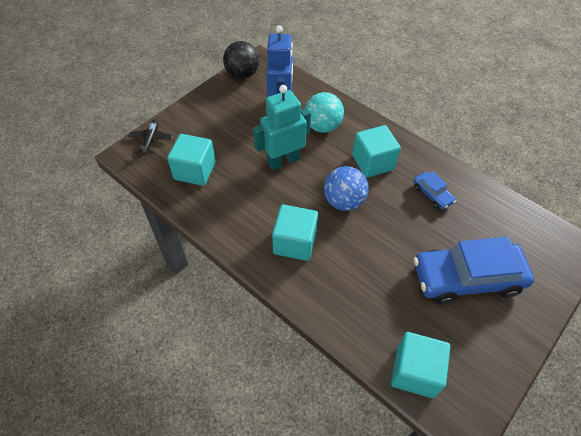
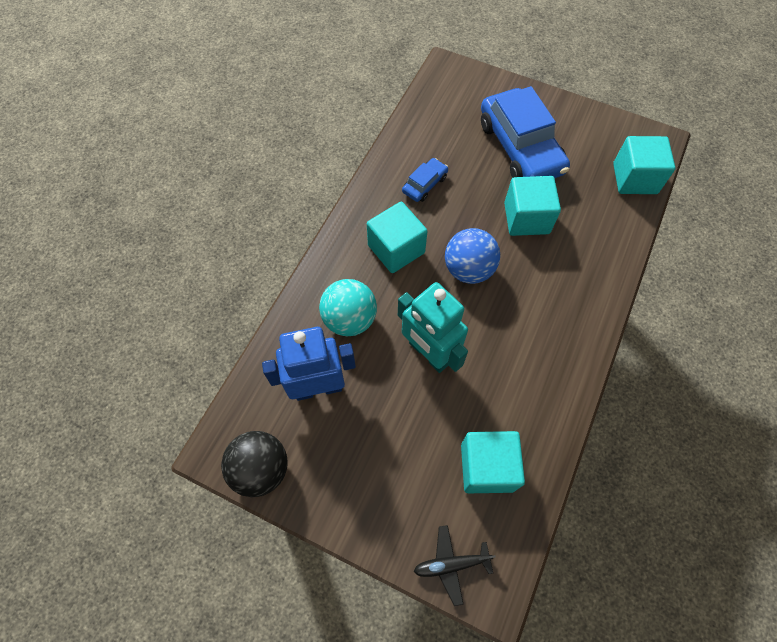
camera: 105 degrees left, 10 degrees up
turquoise cube [272,205,318,261] -> turquoise cube moved to [504,176,561,236]

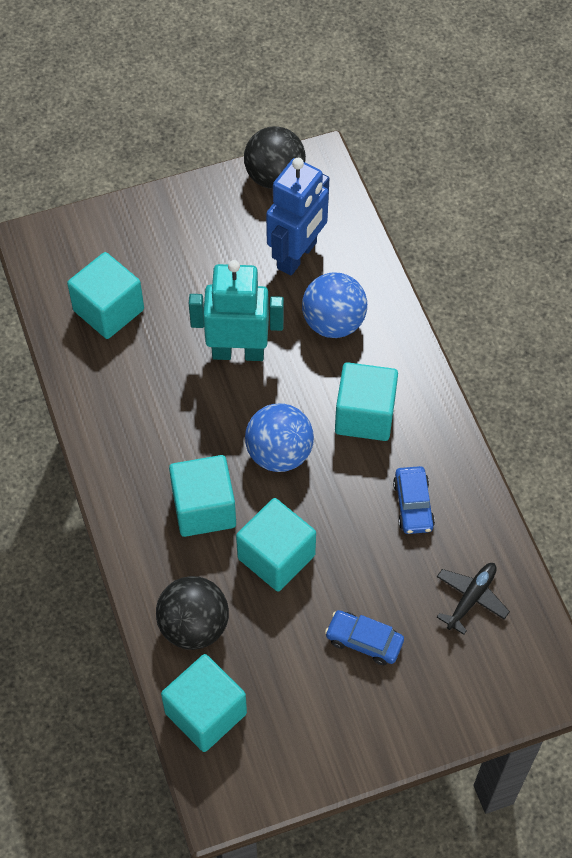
camera: 135 degrees right, 5 degrees down
turquoise ball [319,279,377,336] -> blue ball [302,272,367,338]
black plane [414,525,496,606] -> black plane moved to [437,563,510,635]
blue car [481,86,570,178] -> blue car [325,610,404,665], size x0.46
none -> black ball [156,576,229,650]
none -> turquoise cube [169,455,236,537]

